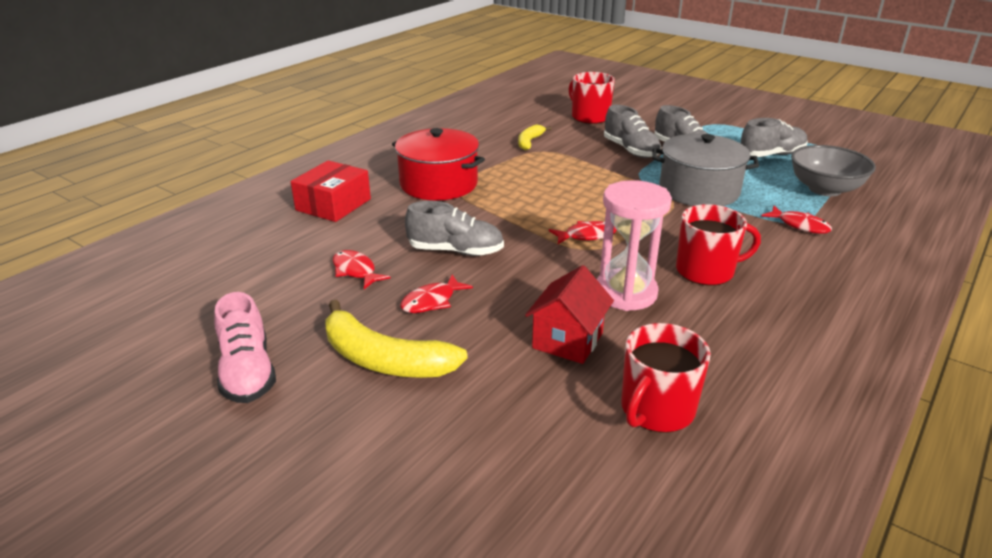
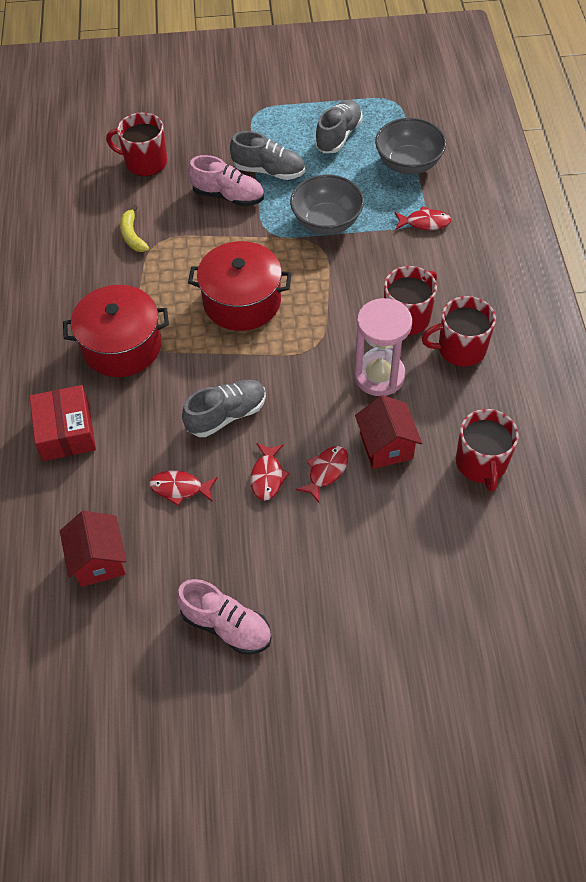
camera: 40 degrees left, 25 degrees up
yellow banana [325,300,468,378] -> none
red fish [549,221,617,244] -> red fish moved to [296,446,348,503]
grey shoe [604,105,661,158] -> pink shoe [188,155,264,207]
grey pot [652,134,759,206] -> grey bowl [290,174,364,235]
none -> red house [60,511,126,587]
none -> red pot [188,241,292,331]
none -> red mug [422,296,496,367]

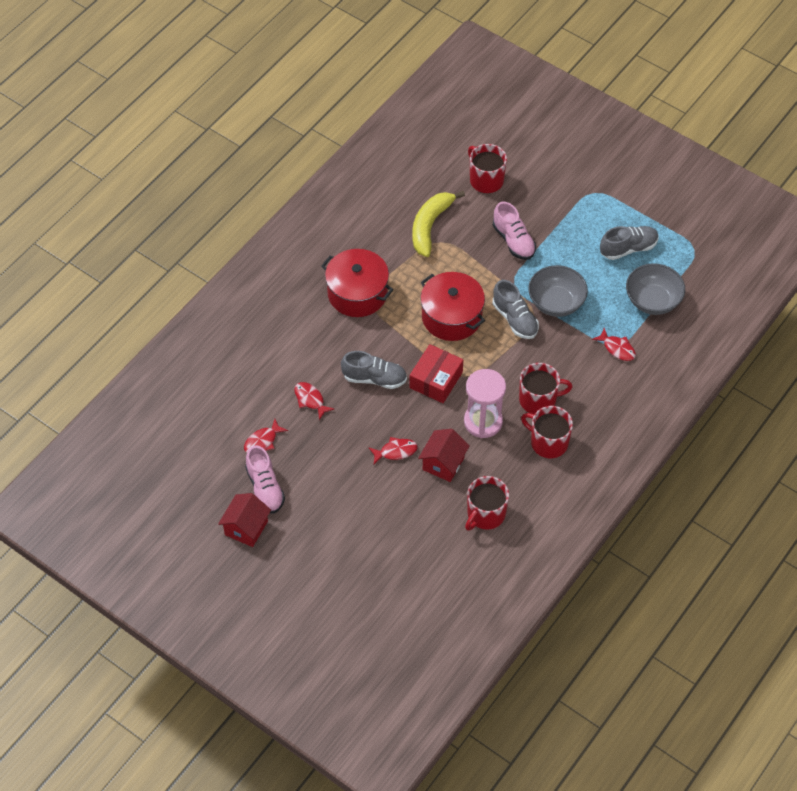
camera: 40 degrees right, 0 degrees up
red box [29,385,96,461] -> red box moved to [409,344,463,403]
red house [60,511,126,587] -> red house moved to [218,493,271,547]
yellow banana [120,205,149,252] -> yellow banana [412,191,465,257], size x1.80
grey shoe [230,131,305,180] -> grey shoe moved to [493,280,539,339]
red fish [251,443,290,501] -> red fish moved to [244,419,288,453]

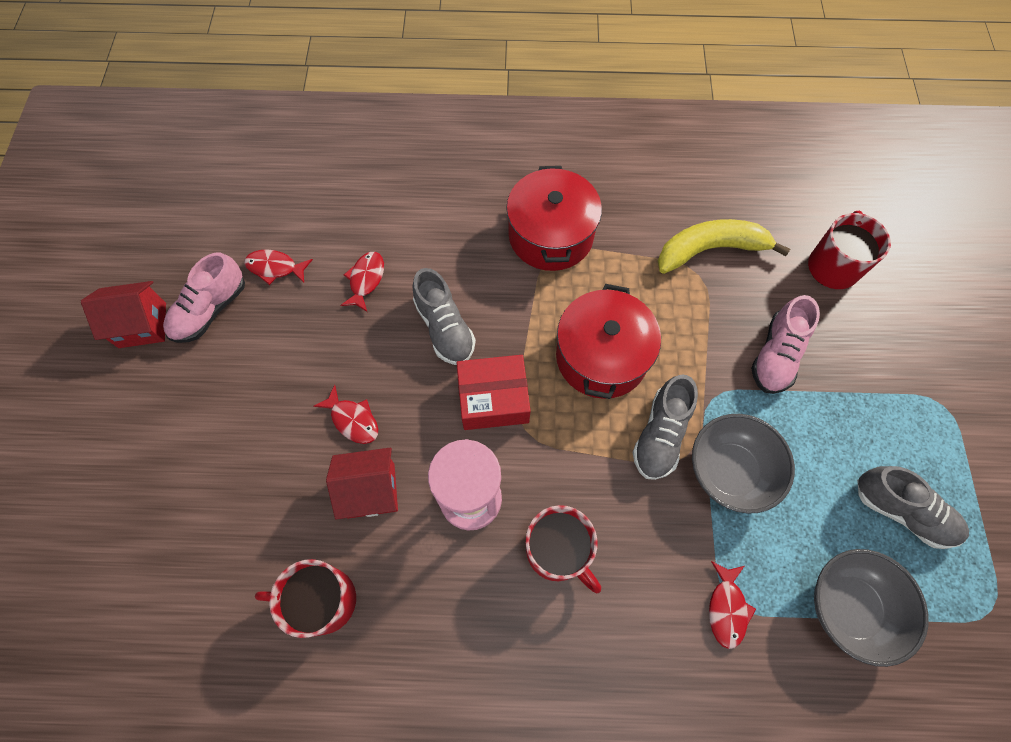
camera: 55 degrees right, 10 degrees up
red mug [521,406,573,458] -> none

